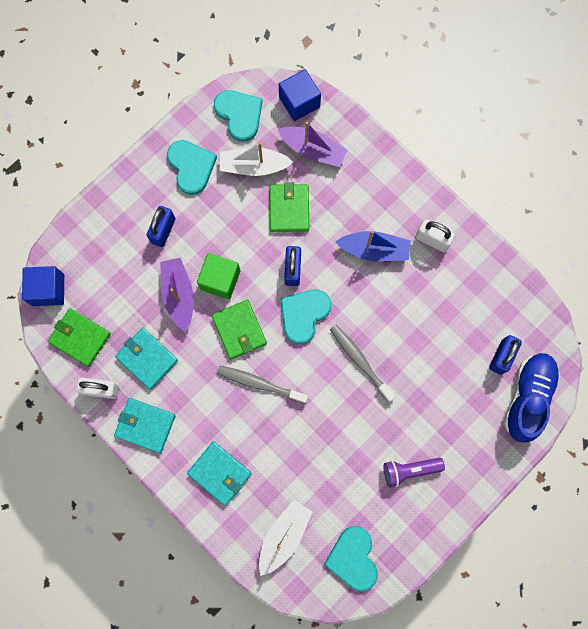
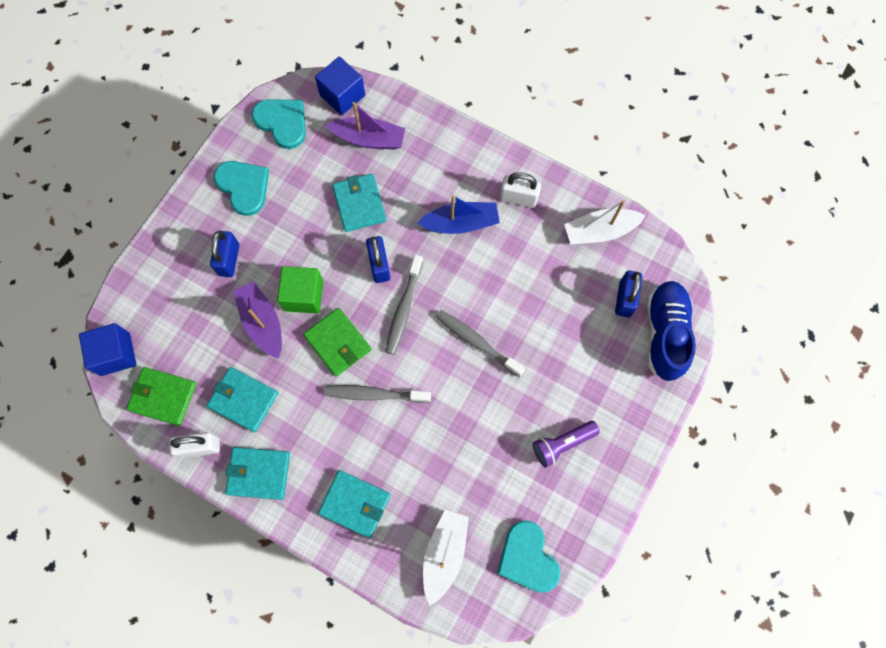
camera: 15 degrees left, 5 degrees down
white boat [220,142,293,176] -> white boat moved to [564,200,646,244]
green wallet [269,182,309,232] -> turquoise wallet [332,174,386,232]
turquoise heart [281,290,331,344] -> grey toothbrush [385,255,423,355]

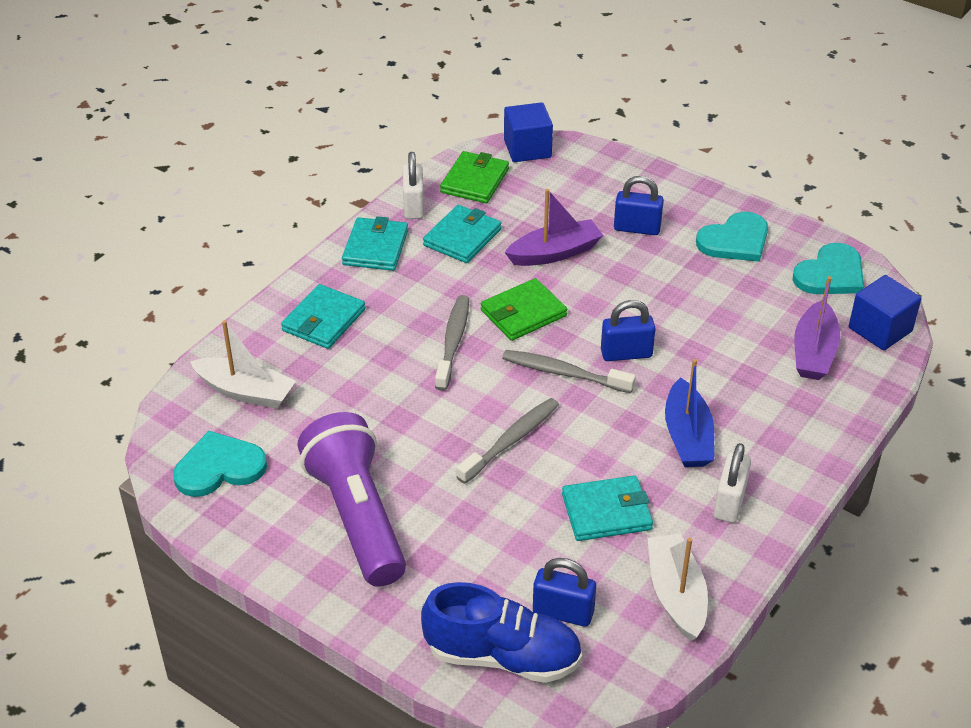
camera: 95 degrees right, 30 degrees down
green cube [277,266,323,314] -> none
turquoise wallet [332,174,386,232] -> turquoise wallet moved to [562,475,653,541]
purple flashlight [533,421,600,468] -> purple flashlight [297,412,406,587], size x1.95

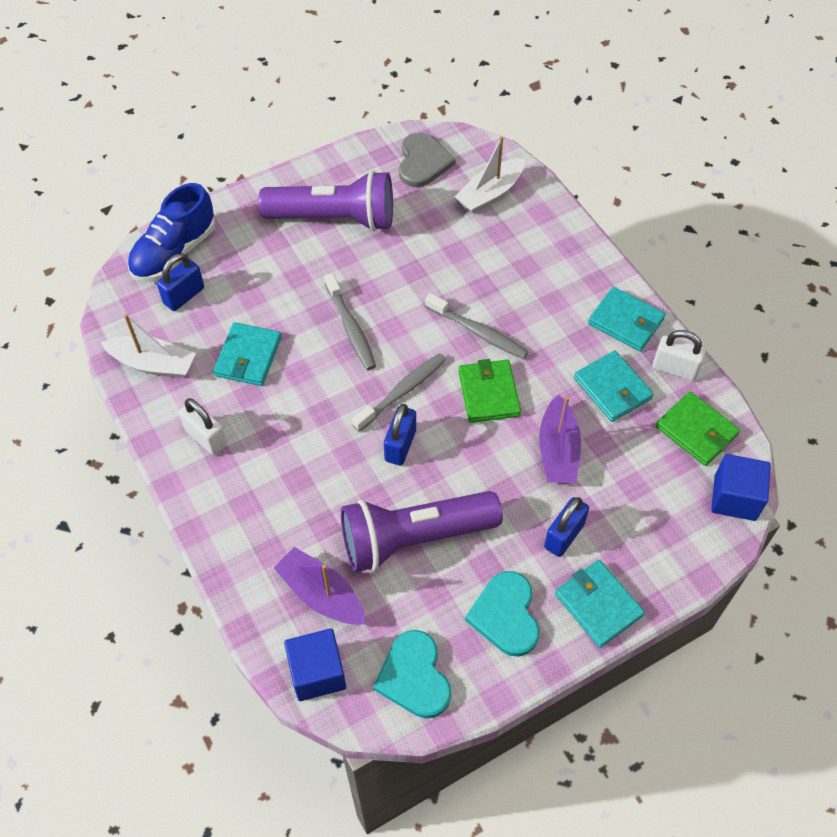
camera: 115 degrees right, 15 degrees up
turquoise heart [173,431,267,497] -> grey heart [399,133,456,187]
turquoise wallet [281,284,365,349] -> turquoise wallet moved to [555,560,645,648]
blue boat [665,359,714,467] -> none
none -> purple flashlight [341,491,503,572]

